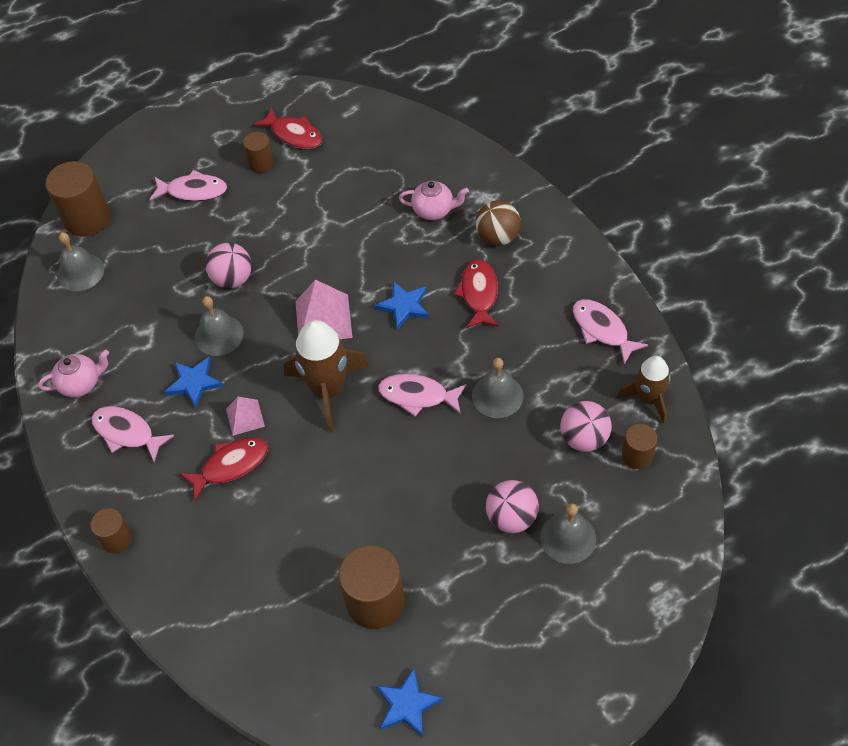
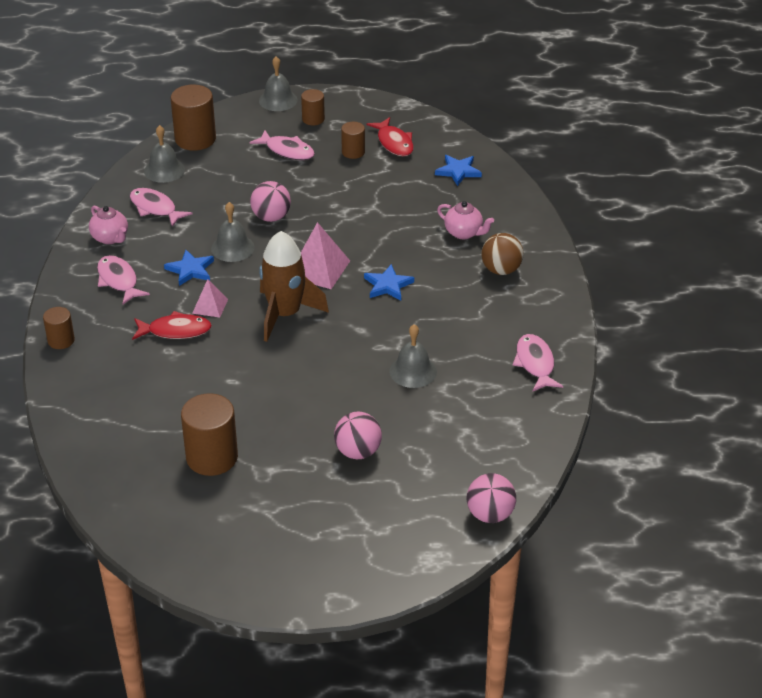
camera: 25 degrees right, 15 degrees down
pink teapot [38,350,109,397] -> pink teapot turned 45 degrees clockwise [89,206,128,244]
blue star [376,668,443,737] -> blue star moved to [435,155,482,186]
pink fish [378,374,467,417] -> pink fish moved to [130,188,192,227]
red fish [454,259,499,328] -> none
grey bell [540,503,596,564] -> grey bell moved to [259,56,298,111]
pink ball [560,401,612,452] -> pink ball moved to [467,473,516,523]
brown rocket [617,356,671,424] -> none
brown cylinder [622,424,657,469] -> brown cylinder moved to [301,89,325,125]

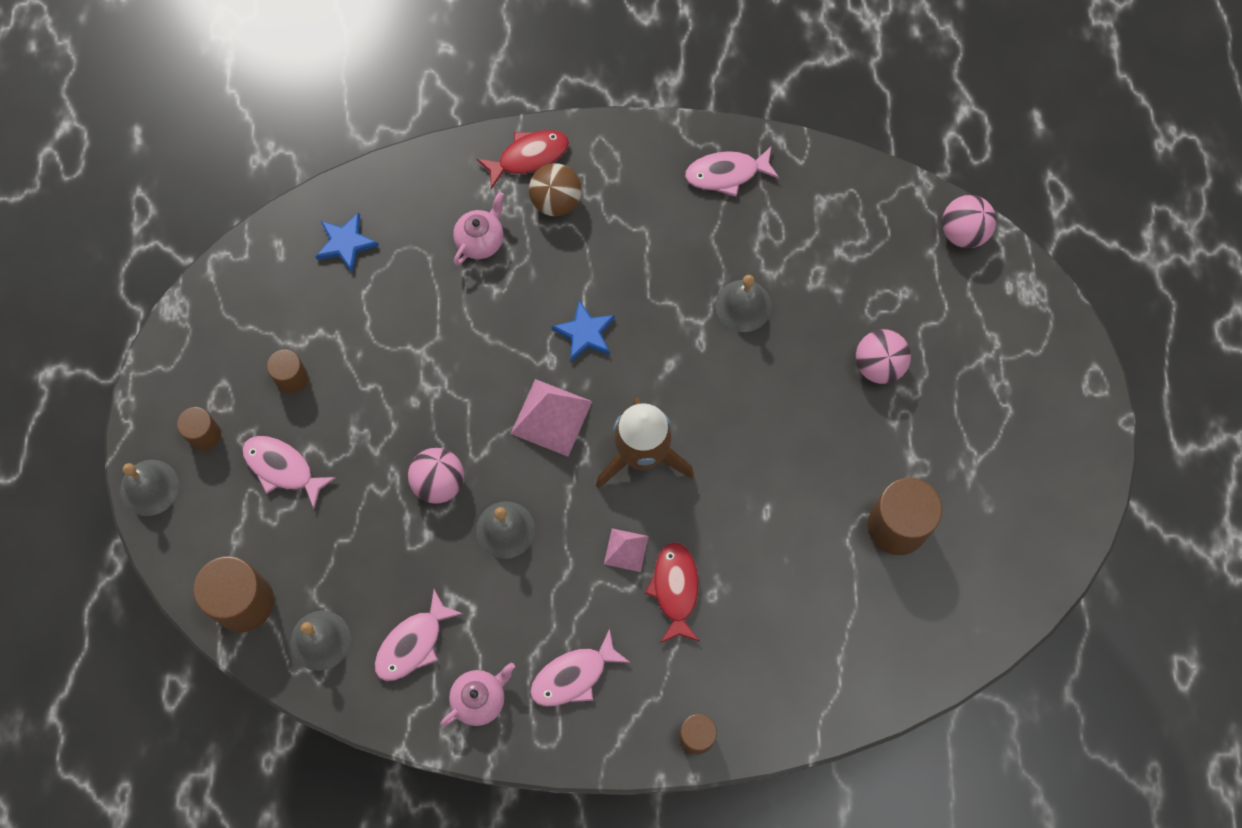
camera: 90 degrees left, 30 degrees up
blue star [164,250,214,286] -> none
pink fish [249,130,315,160] -> pink fish turned 90 degrees counterclockwise [242,436,336,509]
red fish [367,117,414,156] -> red fish moved to [477,130,569,189]

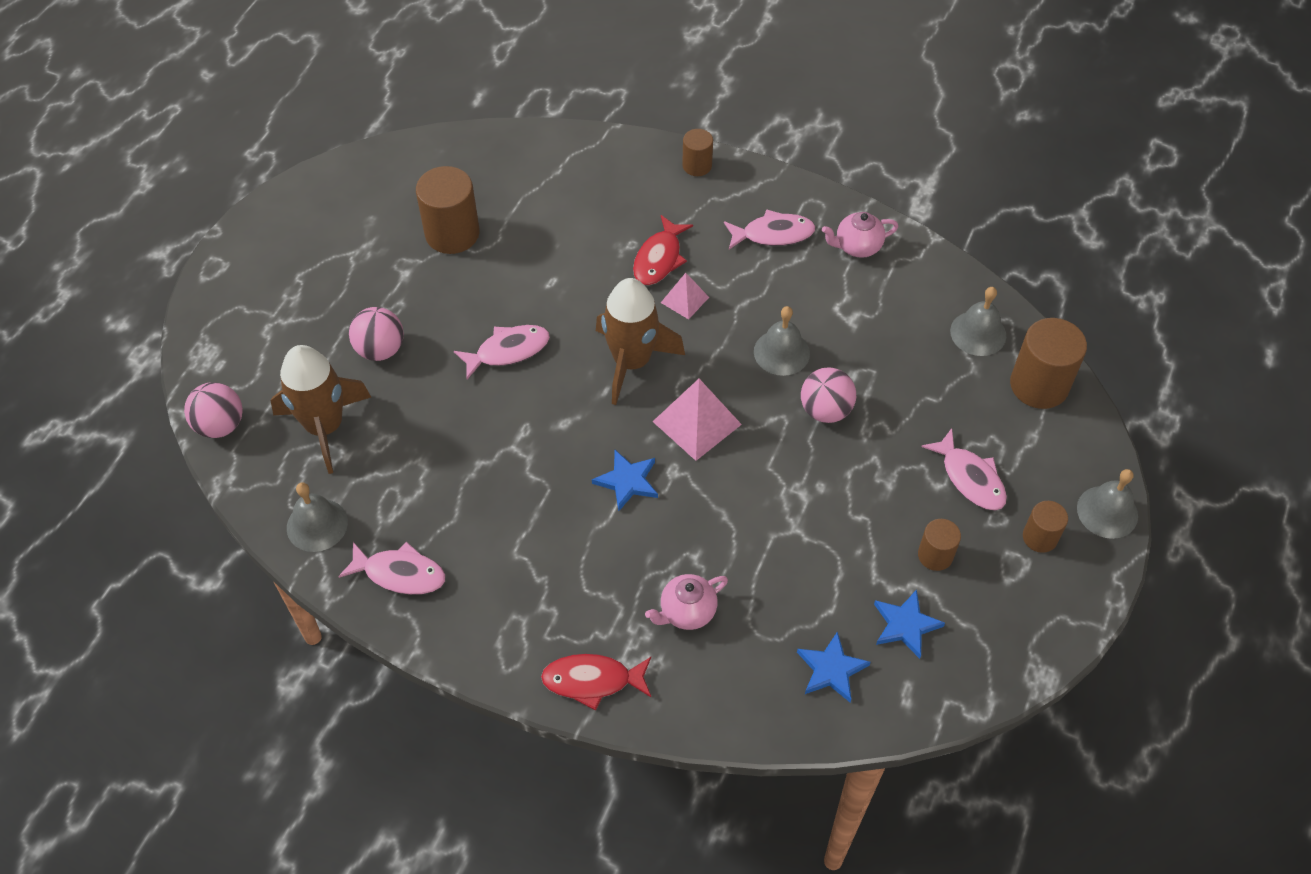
camera: 155 degrees left, 15 degrees down
pink fish [374,589,463,681] -> pink fish moved to [454,325,550,379]
brown ball [529,163,582,216] -> none
grey bell [715,275,772,332] -> grey bell moved to [287,482,348,552]
none -> brown rocket [271,345,371,474]
none -> blue star [874,590,945,659]

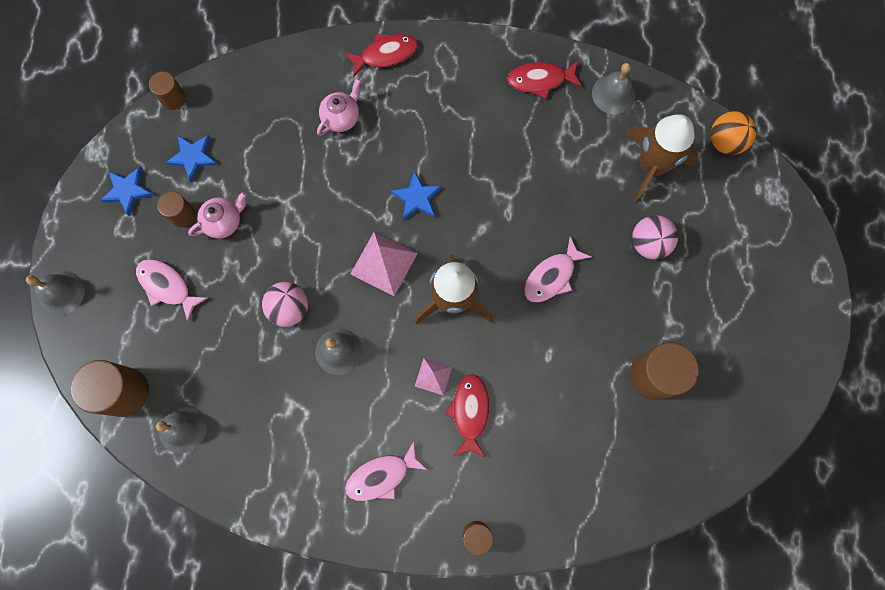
camera: 160 degrees right, 20 degrees up
pink ball [184,382,243,438] -> orange ball [710,111,757,155]
pink fish [338,542,446,595] -> red fish [507,61,582,99]
blue star [797,631,871,702] -> blue star moved to [100,167,154,216]
pink teapot [822,212,898,258] -> pink teapot moved to [188,192,247,238]
brown cylinder [1023,501,1068,553] -> brown cylinder moved to [149,72,186,110]

